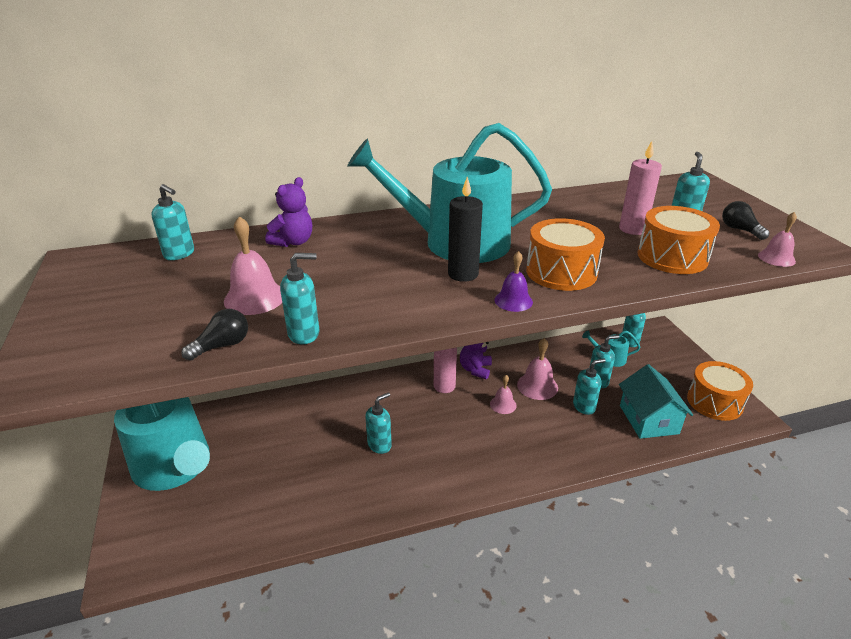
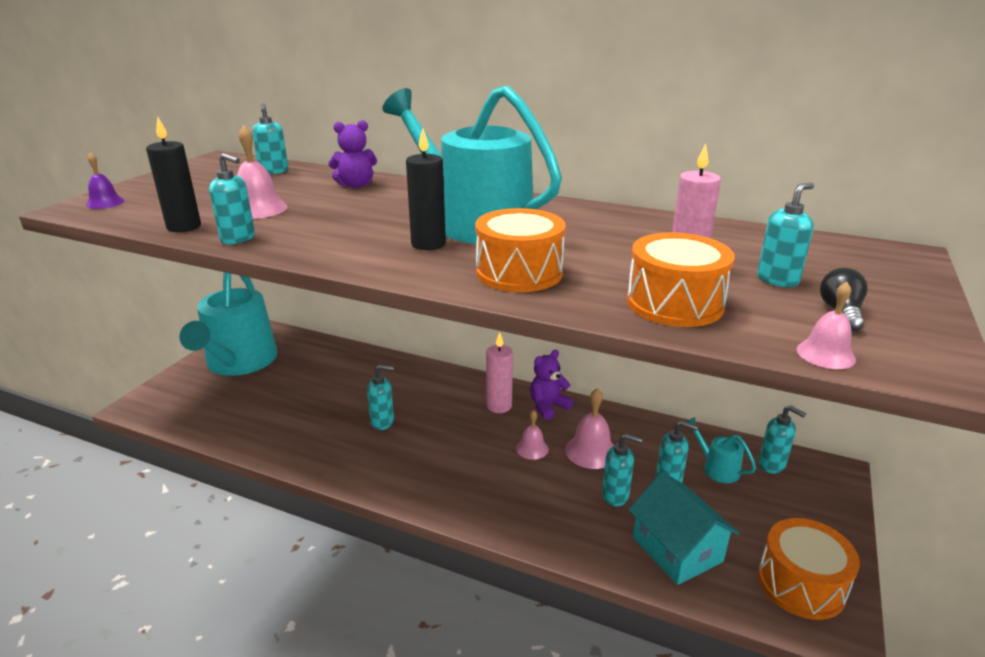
camera: 40 degrees right, 5 degrees down
black light bulb [181,309,248,361] -> black candle [146,117,201,232]
purple bell [495,251,533,312] -> purple bell moved to [86,153,124,209]
turquoise house [619,364,693,439] -> turquoise house turned 60 degrees counterclockwise [628,472,739,585]

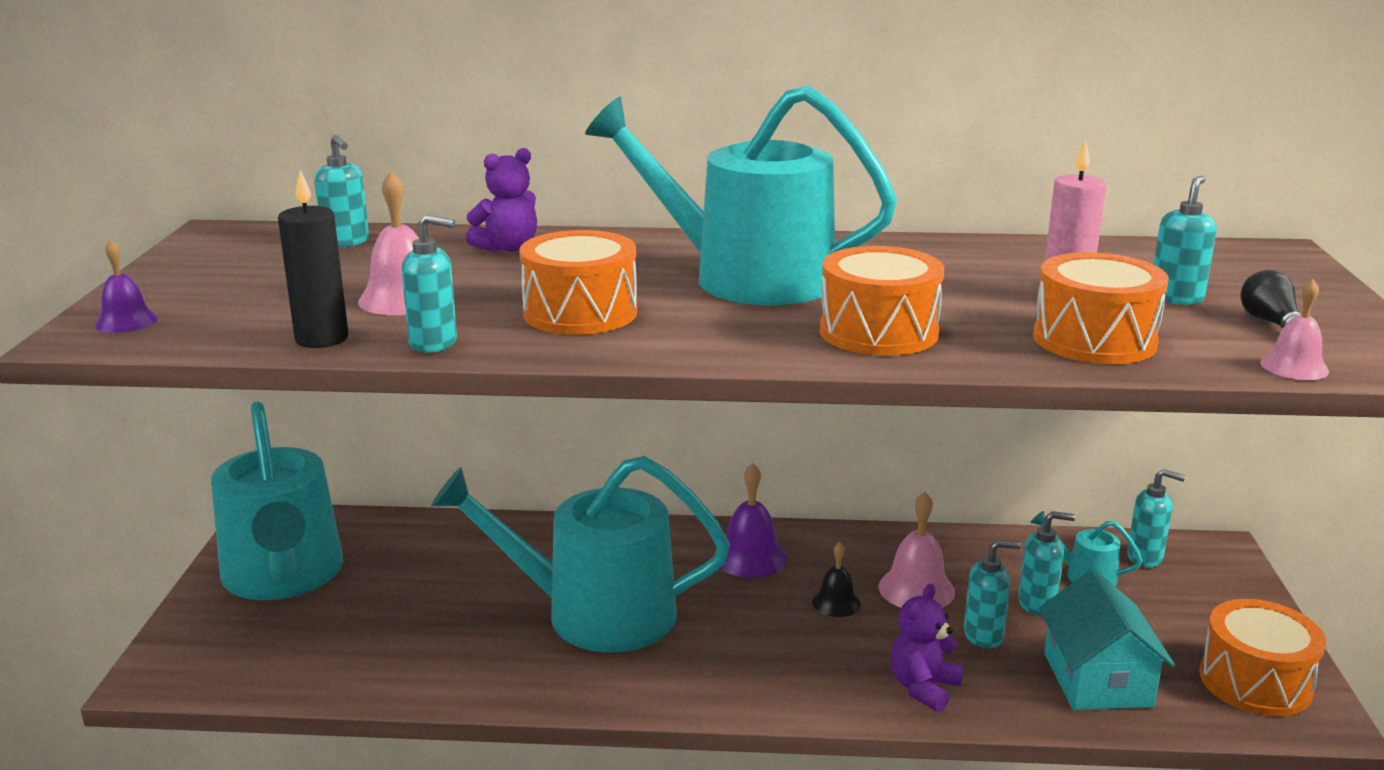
camera: 20 degrees left, 5 degrees down
turquoise soap dispenser [367,365,394,430] -> turquoise watering can [431,456,730,653]
black candle [406,128,446,250] -> none
pink candle [486,332,513,413] -> purple bell [721,463,787,578]
pink bell [516,410,549,460] -> black bell [812,542,861,617]
purple teddy bear [530,350,573,420] -> purple teddy bear moved to [890,584,964,712]
turquoise house [628,472,739,585] -> turquoise house turned 45 degrees clockwise [1039,569,1175,710]
none -> orange drum [519,230,637,335]

